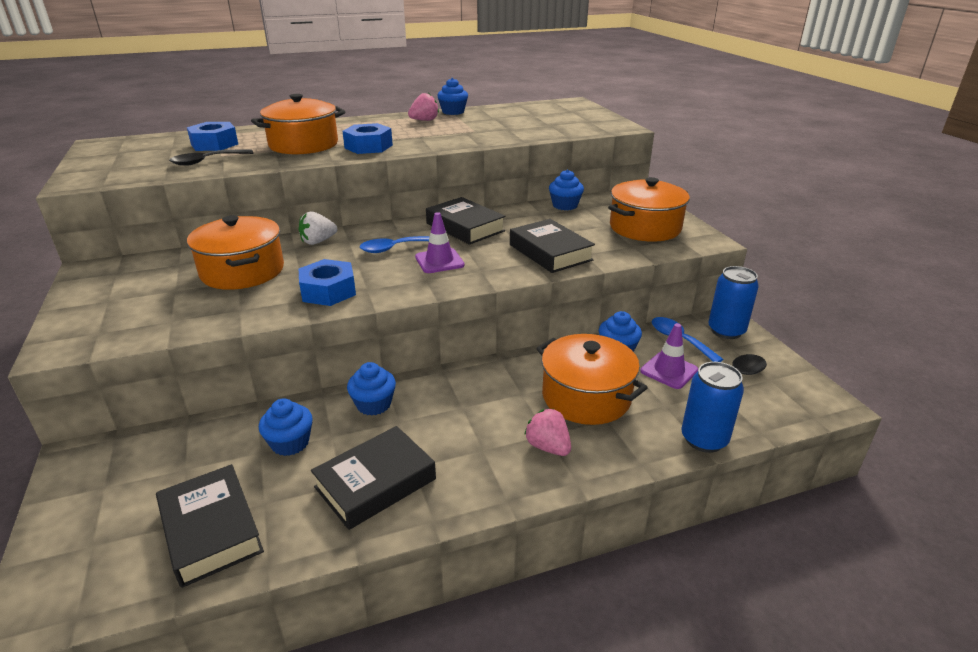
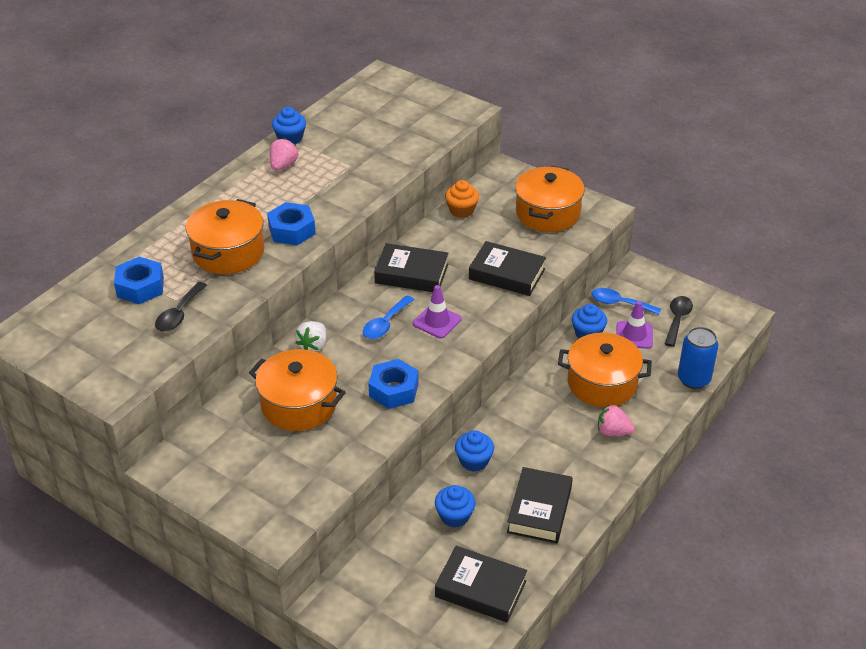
camera: 35 degrees left, 10 degrees up
blue cupcake [549,170,584,210] -> orange cupcake [445,180,479,218]
blue can [708,266,759,339] -> none

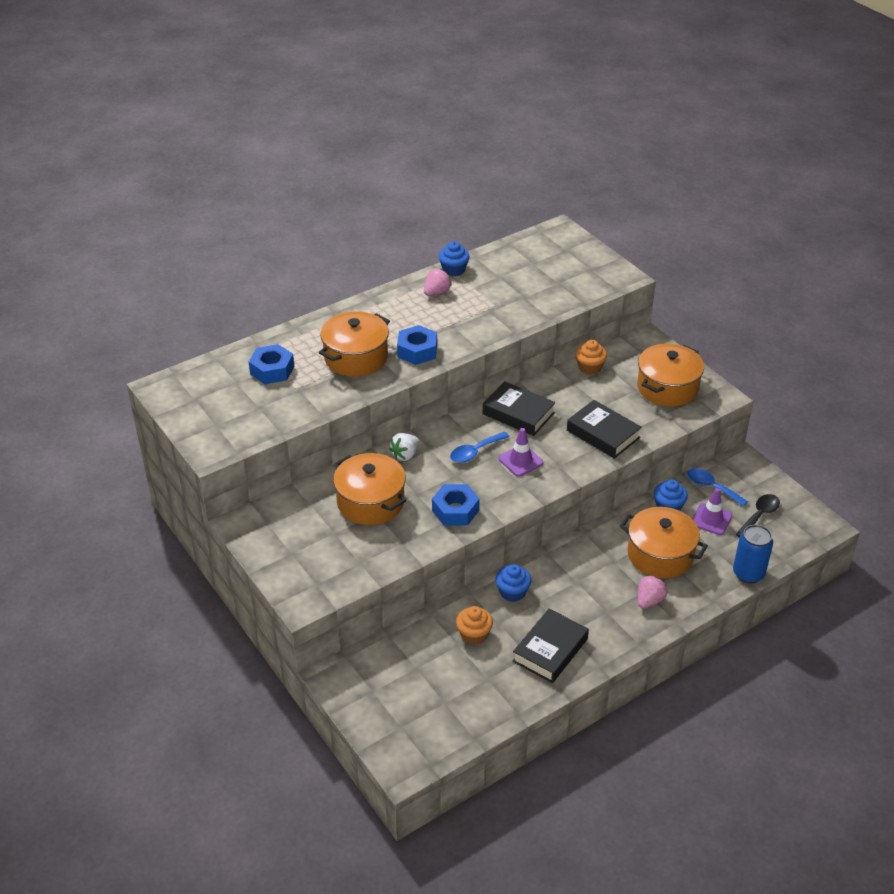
camera: 20 degrees right, 0 degrees up
black spoon [155,282,207,332] -> none
blue cupcake [435,485,476,528] -> orange cupcake [456,606,493,645]
black book [435,546,527,622] -> none
pink strawberry [598,405,635,436] -> pink strawberry turned 90 degrees clockwise [637,575,667,609]

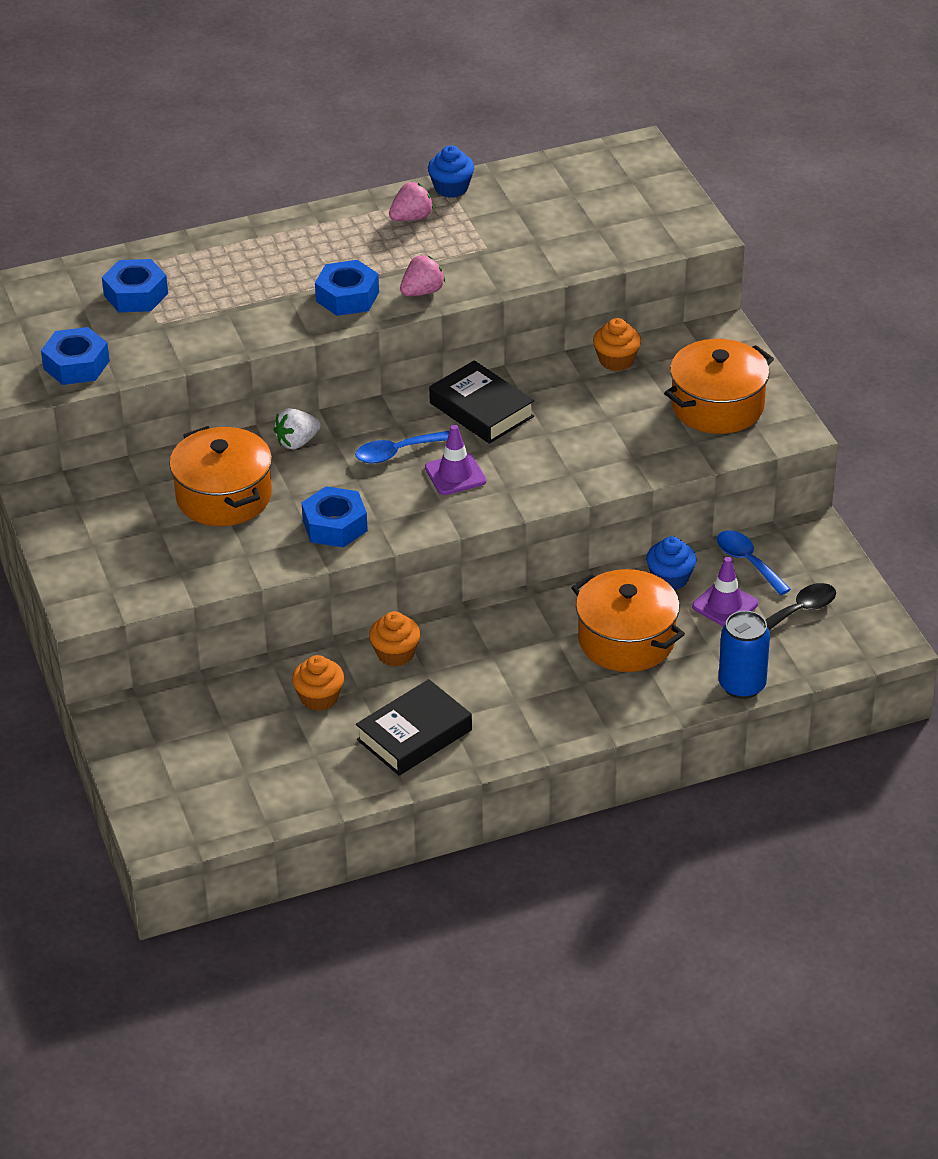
camera: 15 degrees right, 0 degrees up
orange pot [319,311,390,377] -> none
blue cupcake [495,564,531,602] -> orange cupcake [369,611,420,667]
black book [567,400,642,459] -> none
pink strawberry [637,575,667,609] -> pink strawberry moved to [400,255,445,296]
none -> blue nut [41,327,110,385]

